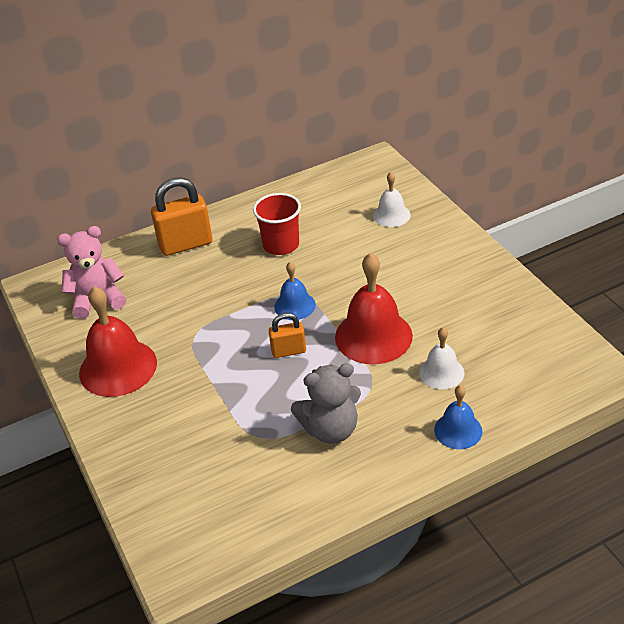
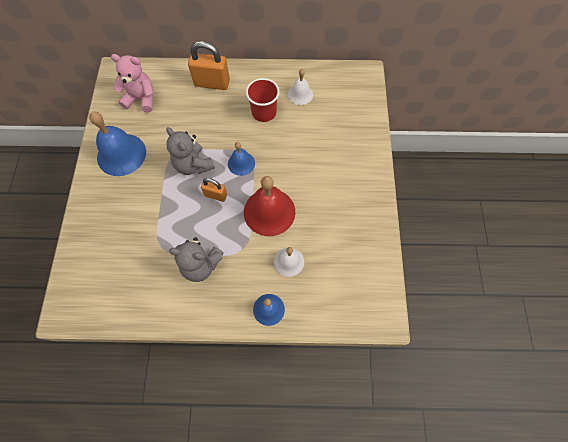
camera: 25 degrees right, 25 degrees up
red bell [79,286,157,397] -> blue bell [89,112,146,176]
white bell [373,172,411,227] -> white bell moved to [288,69,313,105]
none -> grey teddy bear [166,127,215,175]

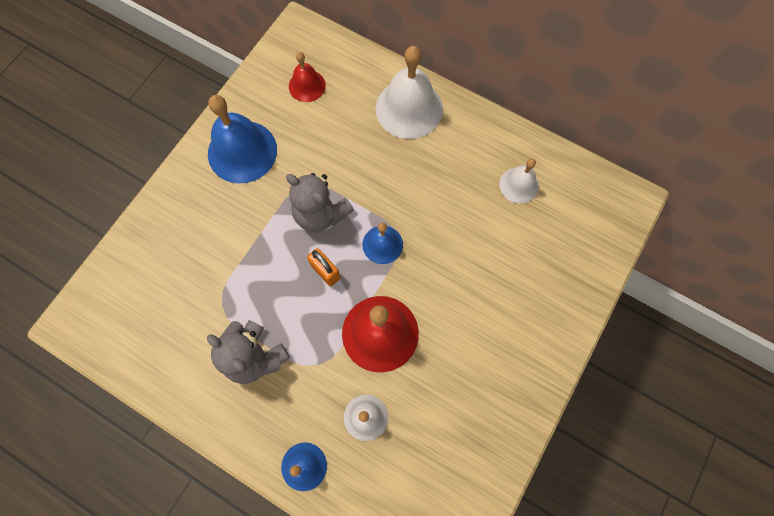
camera: 30 degrees right, 5 degrees up
pink teddy bear [111,54,154,112] -> red bell [289,52,326,102]
grey teddy bear [166,127,215,175] -> grey teddy bear turned 45 degrees counterclockwise [286,173,354,232]
orange padlock [188,41,230,90] -> white bell [376,46,443,139]
red cup [246,78,280,122] -> none

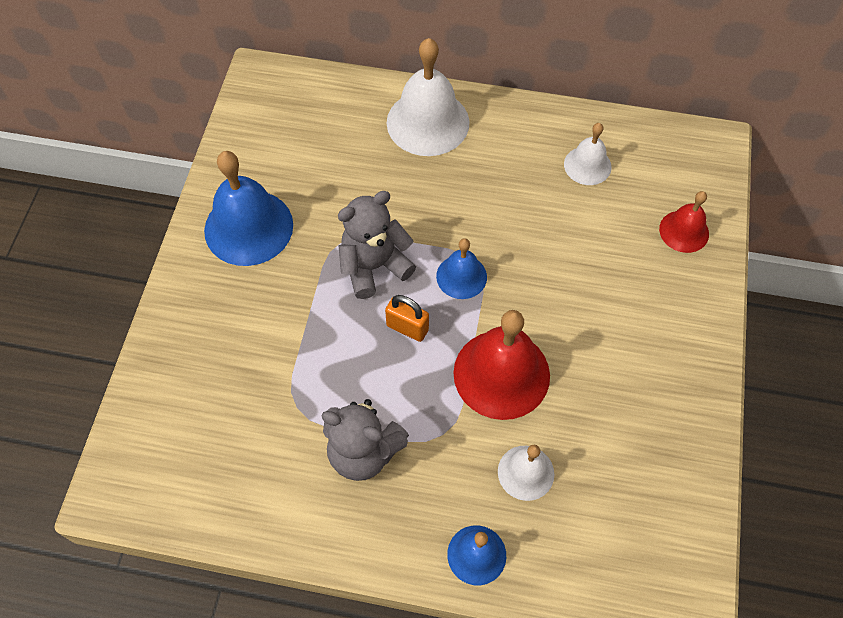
camera: 20 degrees left, 10 degrees down
grey teddy bear [286,173,354,232] -> grey teddy bear turned 135 degrees clockwise [338,191,416,299]
red bell [289,52,326,102] -> red bell moved to [659,191,709,253]

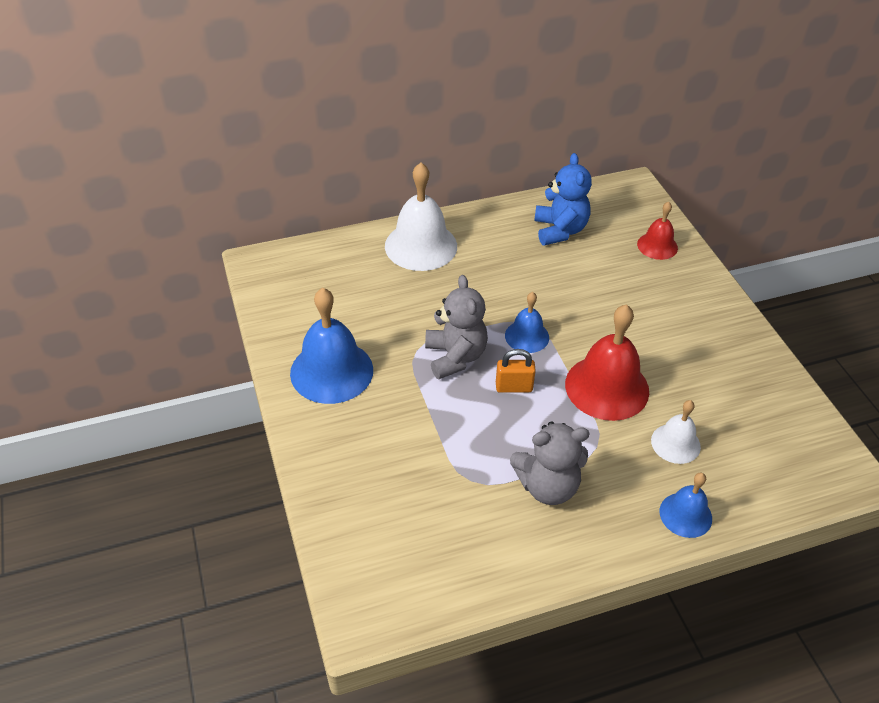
camera: 30 degrees left, 15 degrees down
grey teddy bear [338,191,416,299] -> grey teddy bear turned 135 degrees clockwise [425,275,488,379]
white bell [564,123,612,185] -> blue teddy bear [534,153,592,246]

